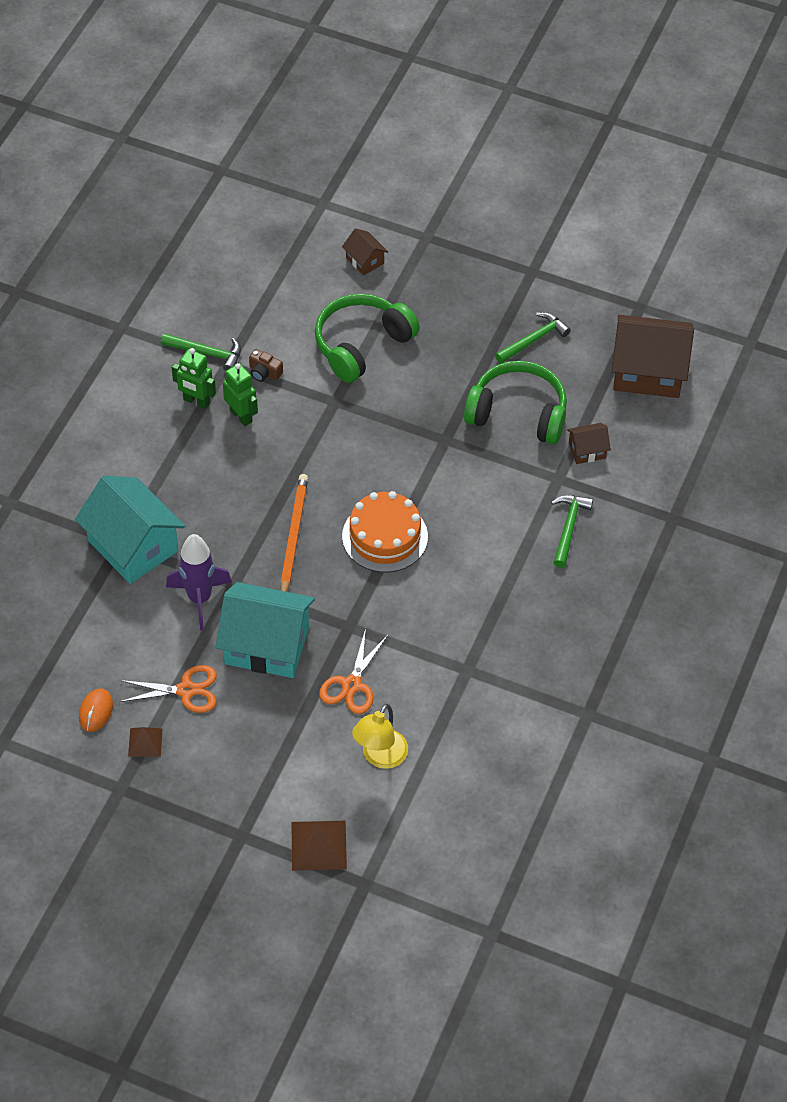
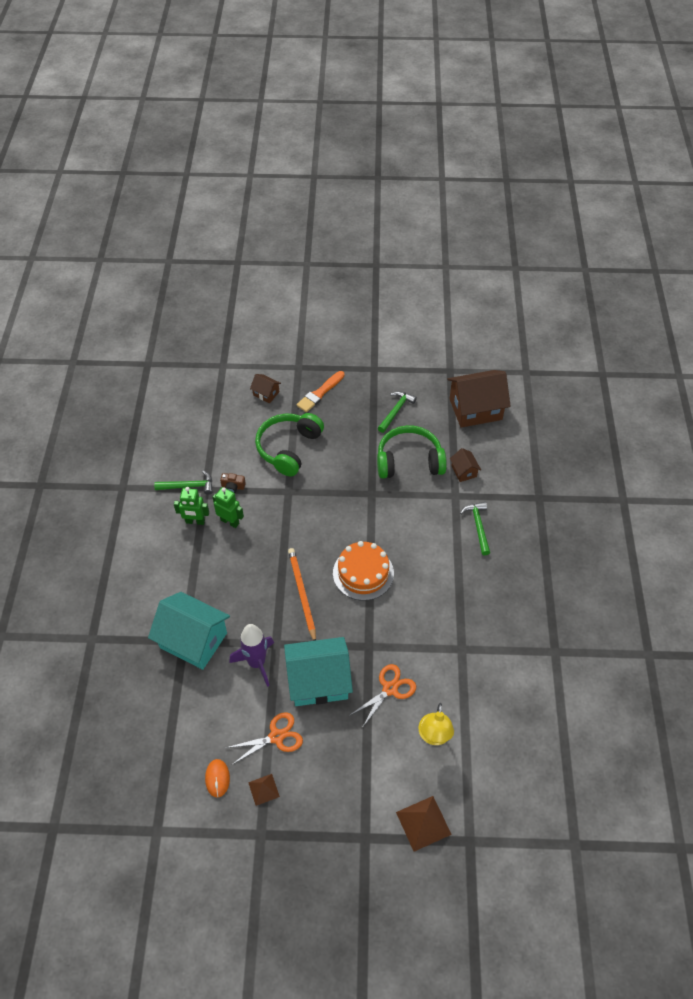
camera: 20 degrees left, 0 degrees up
orange scissors [319,628,388,714] -> orange scissors turned 135 degrees counterclockwise [349,664,416,728]
brown house [567,423,611,464] -> brown house turned 75 degrees counterclockwise [450,448,481,482]
none -> orange brush [296,371,345,412]

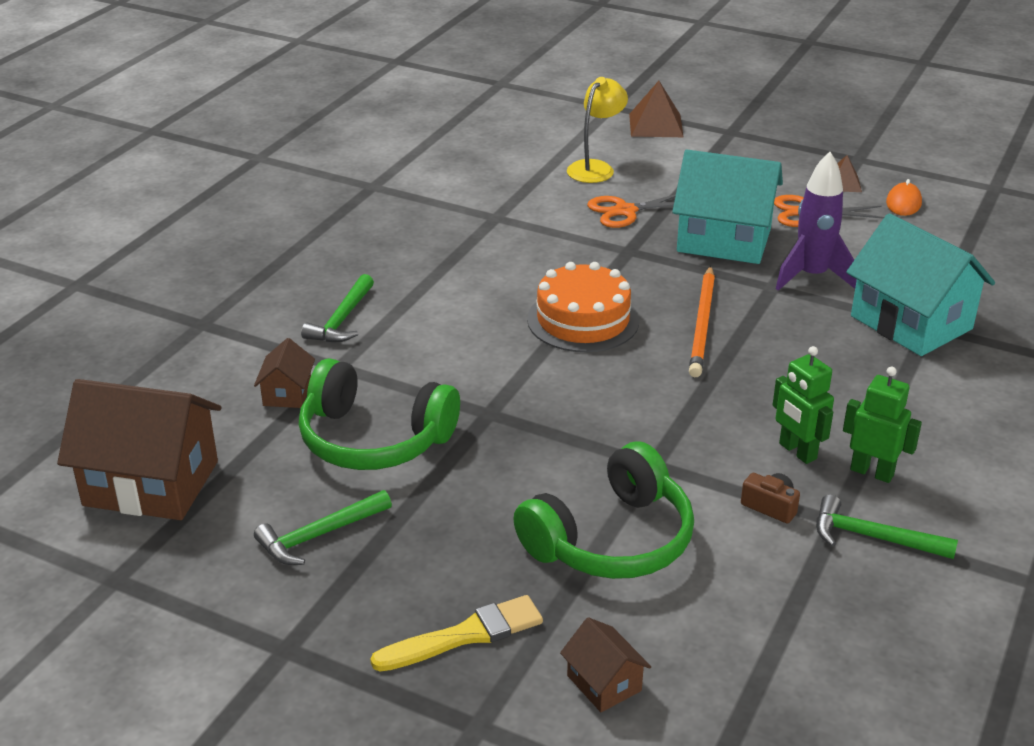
camera: 155 degrees left, 20 degrees down
orange brush [296,371,345,412] -> yellow brush [370,595,543,671]

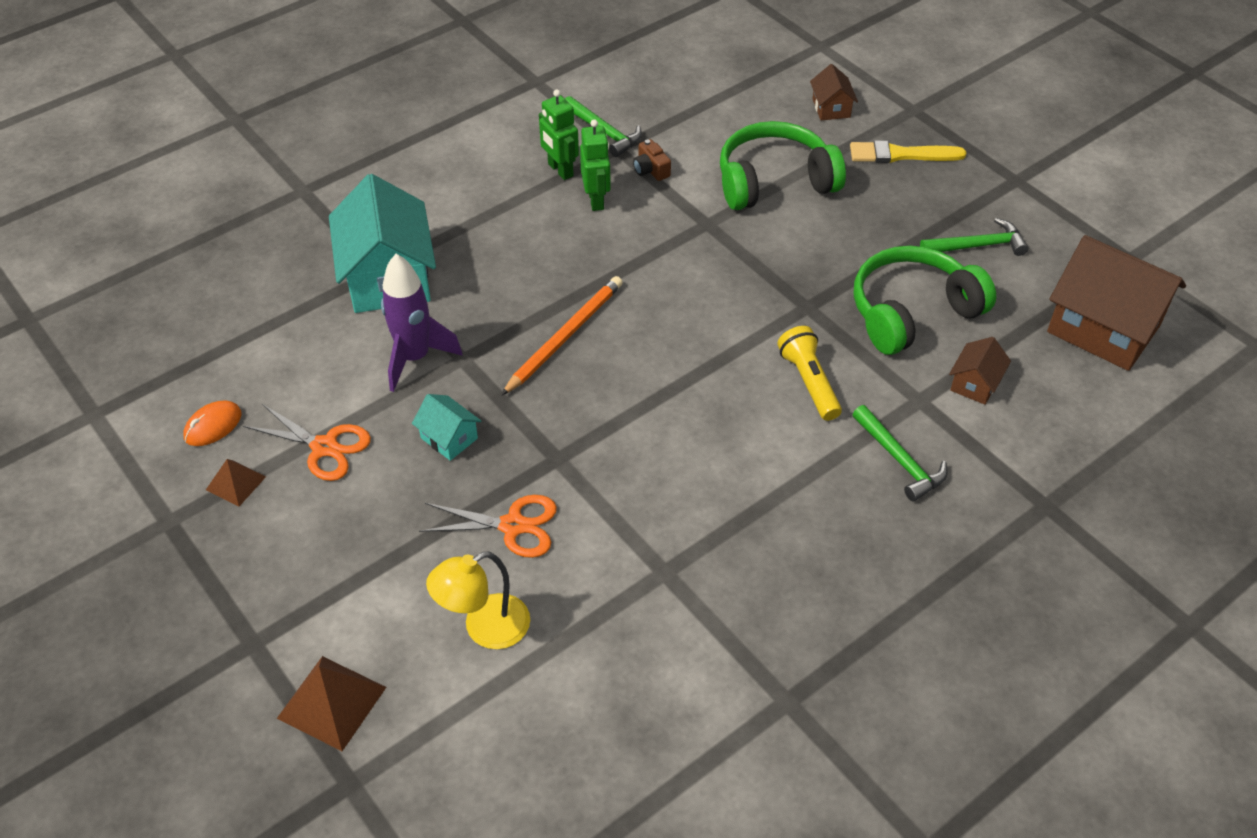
camera: 155 degrees left, 15 degrees up
green headphones [299,358,460,470] -> green headphones turned 75 degrees counterclockwise [854,246,996,355]
green hammer [301,274,374,342] -> green hammer turned 105 degrees clockwise [852,405,948,502]
orange cake [527,262,639,352] -> none
turquoise house [672,150,783,264] -> turquoise house [412,394,481,461], size x0.46
none -> yellow flashlight [777,326,842,421]

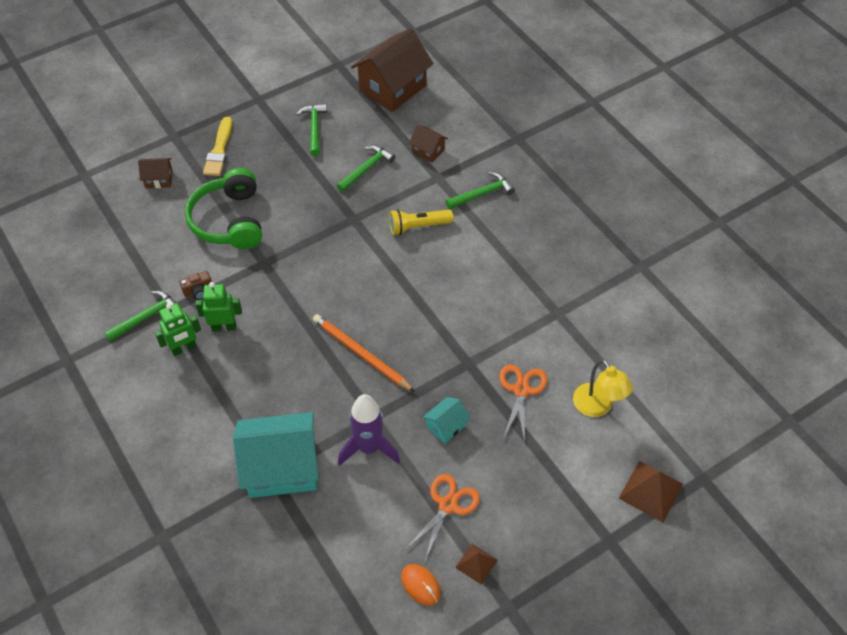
camera: 85 degrees left, 5 degrees up
green headphones [854,246,996,355] -> green hammer [337,145,396,192]

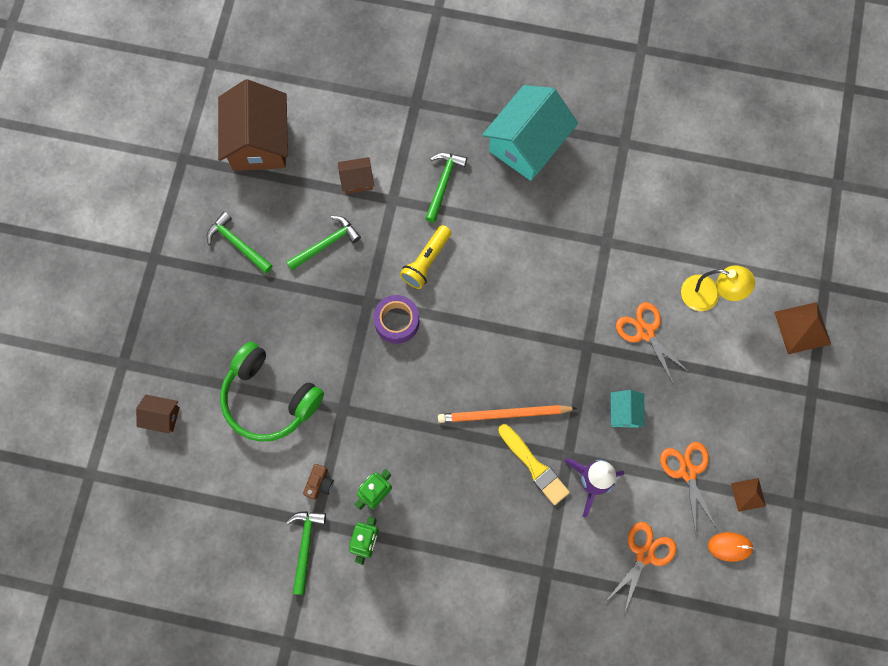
camera: 45 degrees left, 20 degrees up
brown house [138,158,173,188] -> brown house turned 60 degrees clockwise [136,395,180,434]
yellow brush [203,117,232,176] -> yellow brush moved to [498,424,570,505]
turquoise house [233,412,319,498] -> turquoise house moved to [482,85,578,181]
green hammer [337,145,396,192] -> green hammer turned 60 degrees clockwise [286,216,361,270]
none -> purple tape [373,295,419,344]
none -> orange scissors [605,522,677,614]

